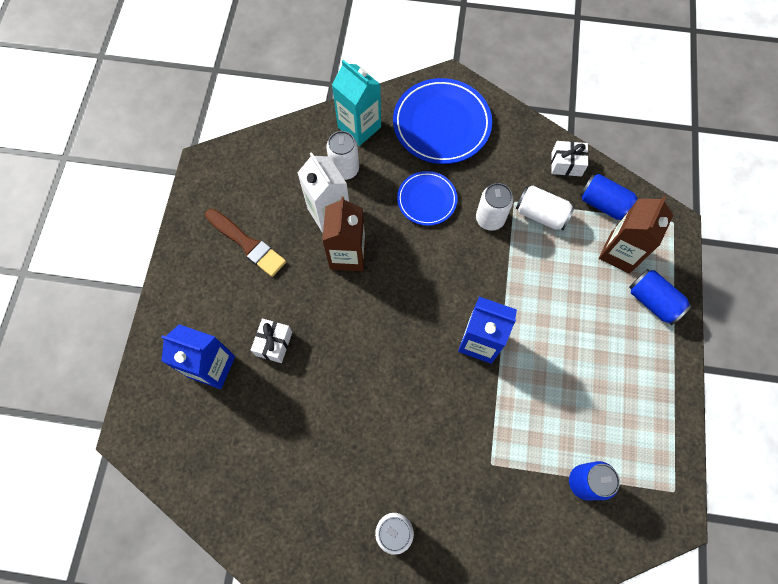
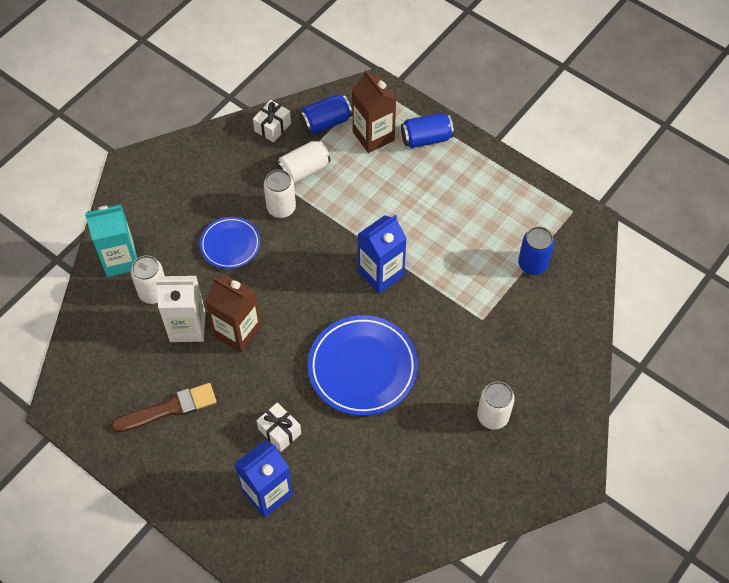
camera: 60 degrees left, 10 degrees down
blue plate [393,78,492,164] -> blue plate moved to [308,315,418,416]

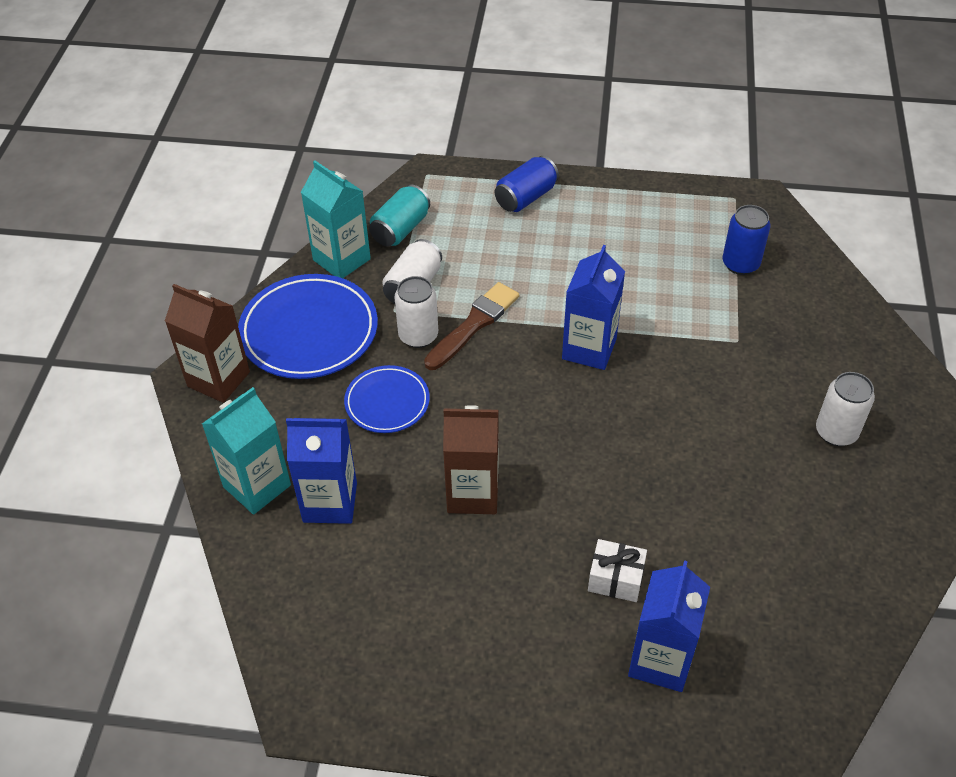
camera: 30 degrees left, 10 degrees down
brown brush [111,383,217,432] -> brown brush moved to [424,282,519,370]
white can [131,255,165,304] -> blue carton [286,418,357,524]
white carton [156,276,205,342] -> none
white gift [253,100,291,143] -> turquoise carton [301,160,371,278]
blue can [299,94,352,134] -> turquoise can [369,185,430,246]
blue plate [308,315,418,416] -> blue plate moved to [238,274,378,379]
brown carton [352,70,396,153] -> brown carton moved to [165,284,250,403]

